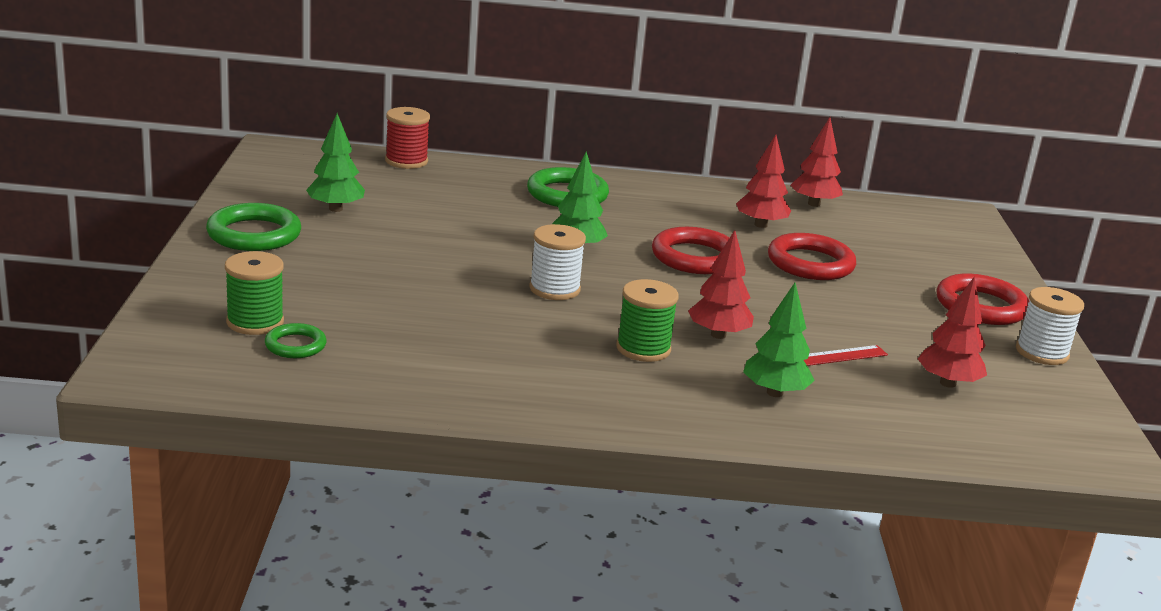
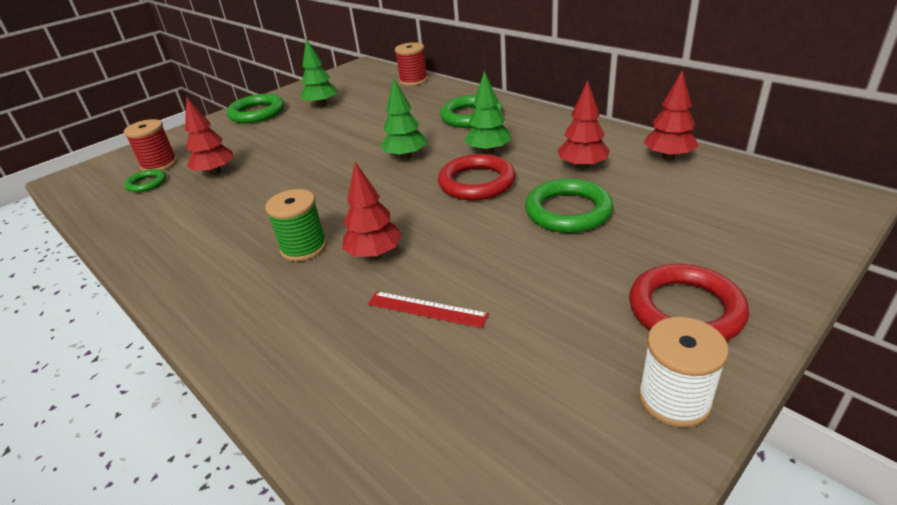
camera: 50 degrees right, 10 degrees up
green spool [225,251,284,335] -> red spool [124,119,177,171]
white spool [529,224,586,300] -> none
green tree [743,283,815,397] -> green tree moved to [464,71,511,154]
red ring [768,233,856,280] -> green ring [525,179,614,233]
red tree [918,276,987,388] -> red tree moved to [185,96,234,175]

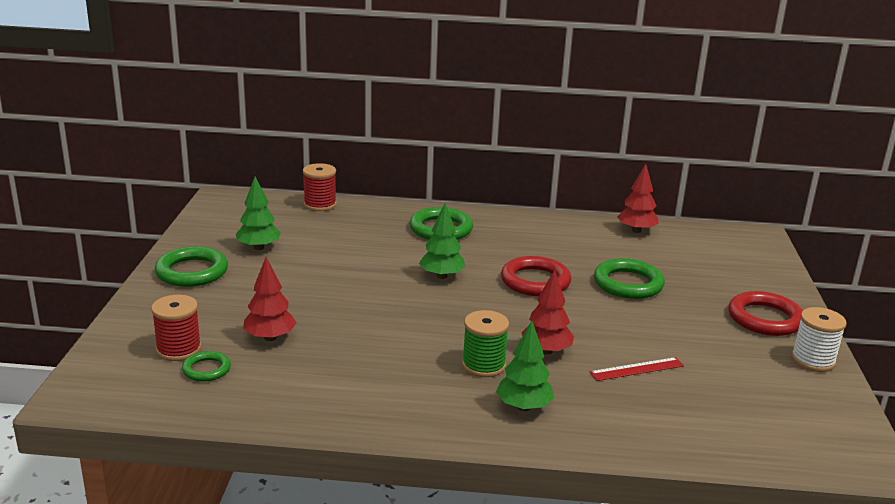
camera: 45 degrees left, 10 degrees down
green tree [464,71,511,154] -> green tree moved to [496,321,554,411]
red tree [558,80,610,170] -> none

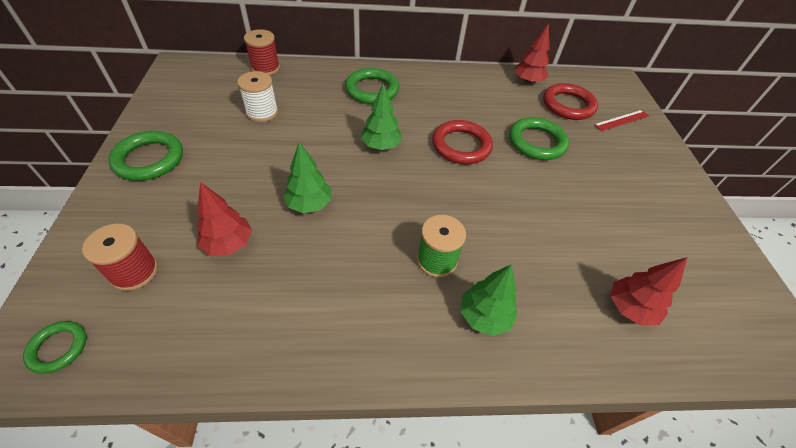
camera: 10 degrees left, 25 degrees up
green ring [182,351,231,382] -> green ring moved to [23,321,86,373]
green tree [236,176,281,250] -> green tree moved to [283,142,331,213]
red tree [521,270,574,355] -> red tree moved to [611,257,688,326]
red ruler [590,357,684,381] -> red ruler moved to [594,110,649,131]
red ring [728,291,803,336] -> red ring moved to [543,83,598,120]
white spool [791,307,847,372] -> white spool moved to [237,71,278,122]

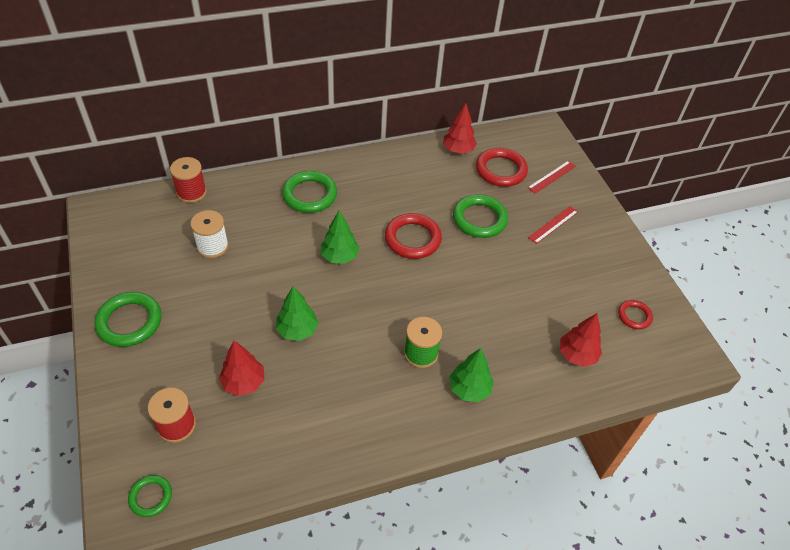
camera: 15 degrees left, 0 degrees up
none -> red ruler [528,206,578,244]
none -> red ring [618,300,653,329]

